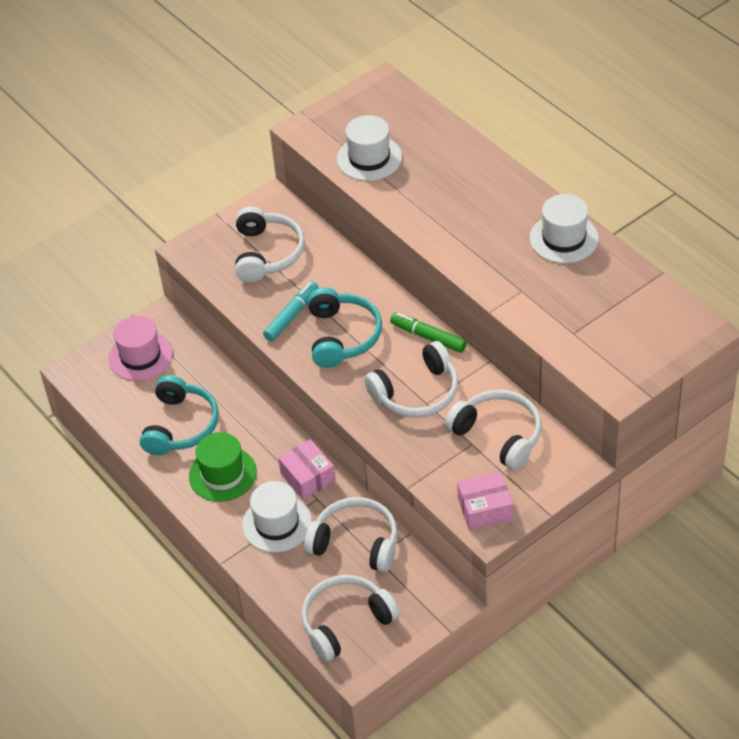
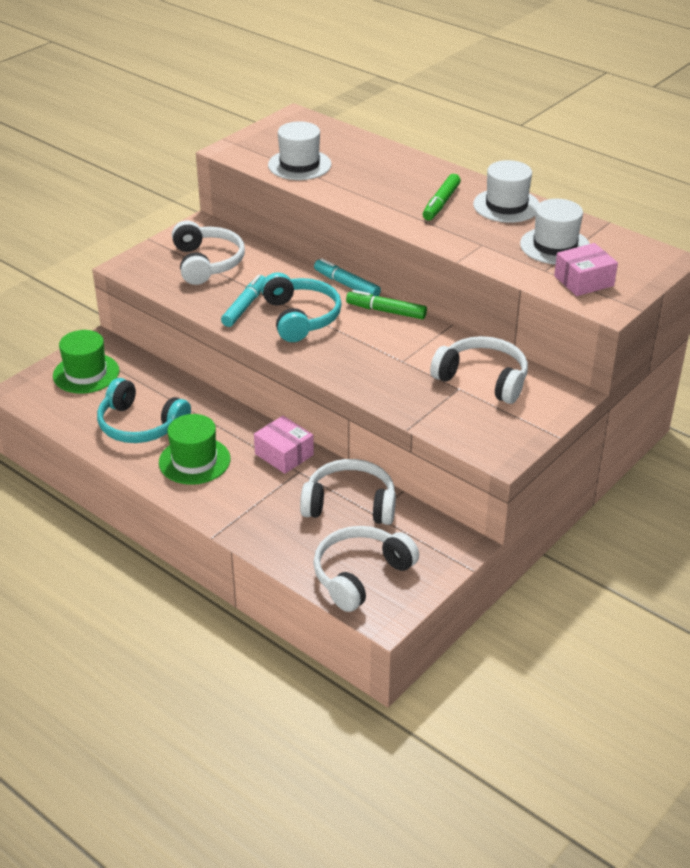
camera: 15 degrees left, 10 degrees down
pink hat [108,316,173,381] -> green hat [53,330,119,394]
turquoise headphones [140,375,219,455] -> turquoise headphones turned 120 degrees clockwise [97,378,191,443]
white hat [242,481,312,552] -> white hat moved to [520,199,590,264]
white headphones [365,341,458,418] -> none
pink box [457,472,513,530] -> pink box moved to [554,243,618,296]
none -> turquoise marker [314,258,381,296]
none -> green marker [423,174,461,220]

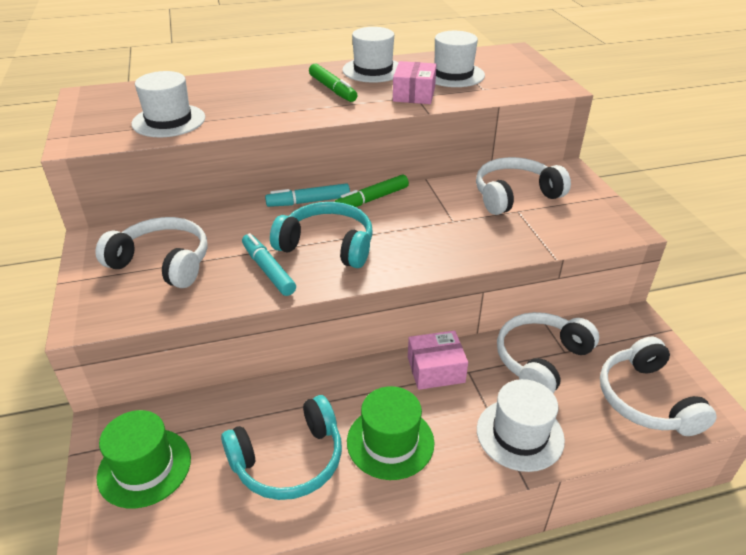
camera: 55 degrees left, 0 degrees up
pink box [554,243,618,296] -> pink box moved to [393,61,437,104]
none -> white hat [477,379,565,472]

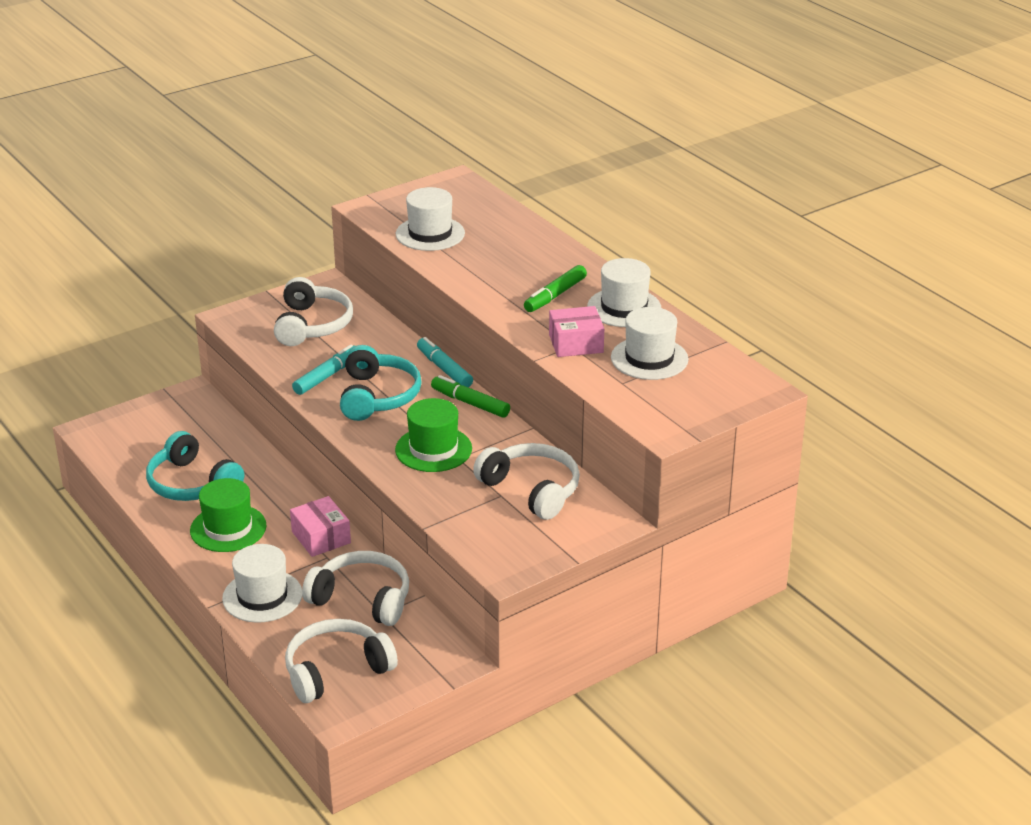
camera: 70 degrees right, 5 degrees down
green hat [96,410,191,509] -> green hat moved to [395,398,472,472]

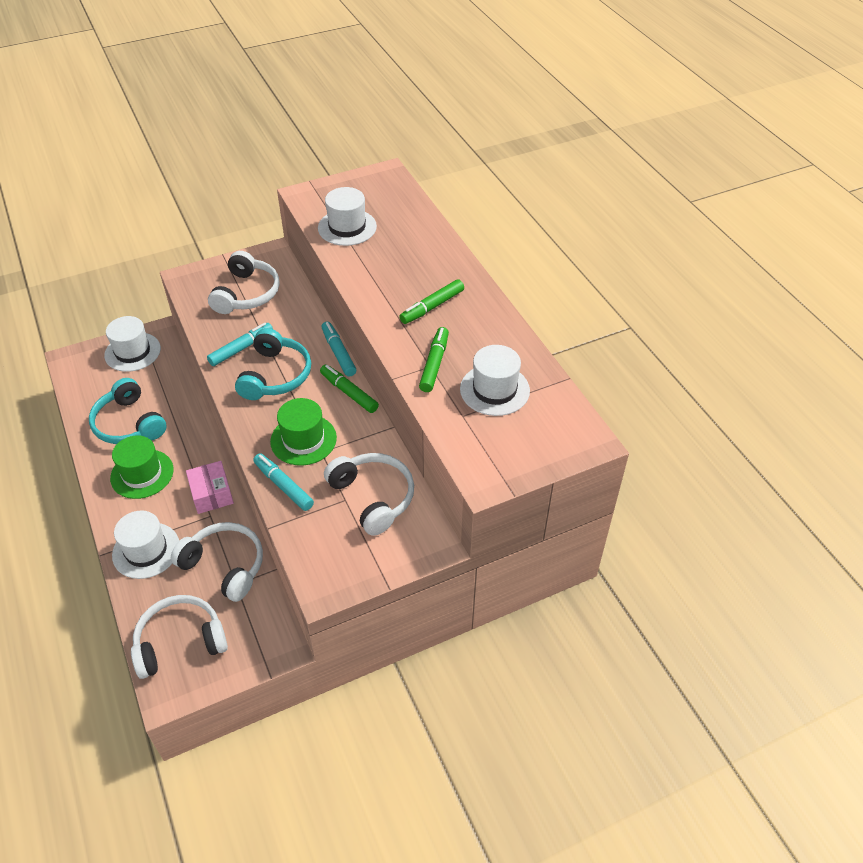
camera: 10 degrees right, 15 degrees up
pink box [549,306,604,357] -> green marker [419,327,449,392]
white hat [587,258,661,327] -> white hat moved to [104,316,161,372]
none -> turquoise marker [253,453,314,511]

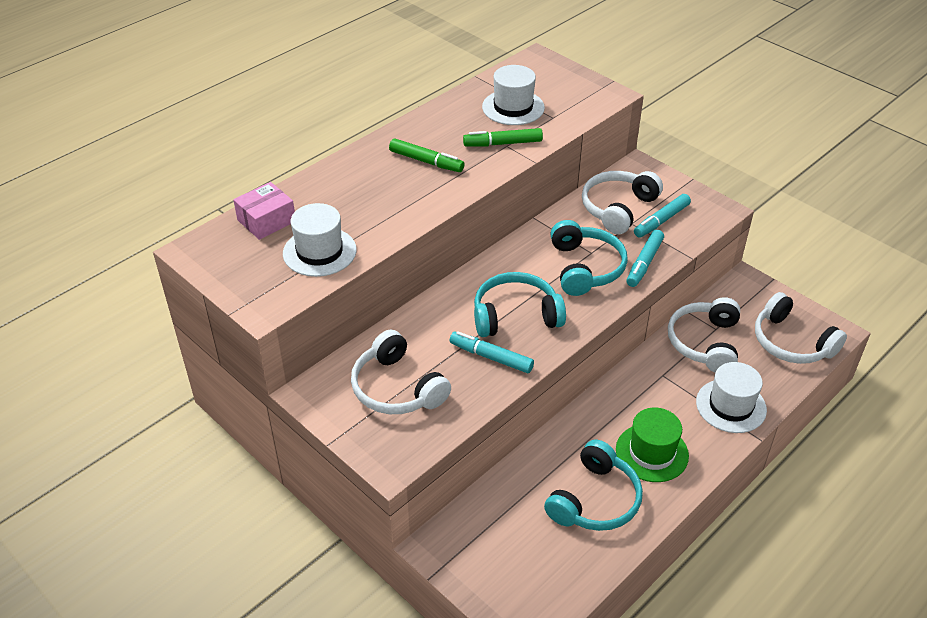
camera: 110 degrees left, 5 degrees down
white hat [104,316,161,372] -> none
pink box [186,461,234,514] -> pink box moved to [233,182,295,240]
white headphones [208,251,280,314] -> white headphones turned 120 degrees counterclockwise [351,330,451,414]
green hat [270,398,337,466] -> turquoise headphones [550,220,628,296]
green marker [320,364,379,413] -> none
turquoise marker [322,322,356,376] -> turquoise marker moved to [634,194,691,237]

